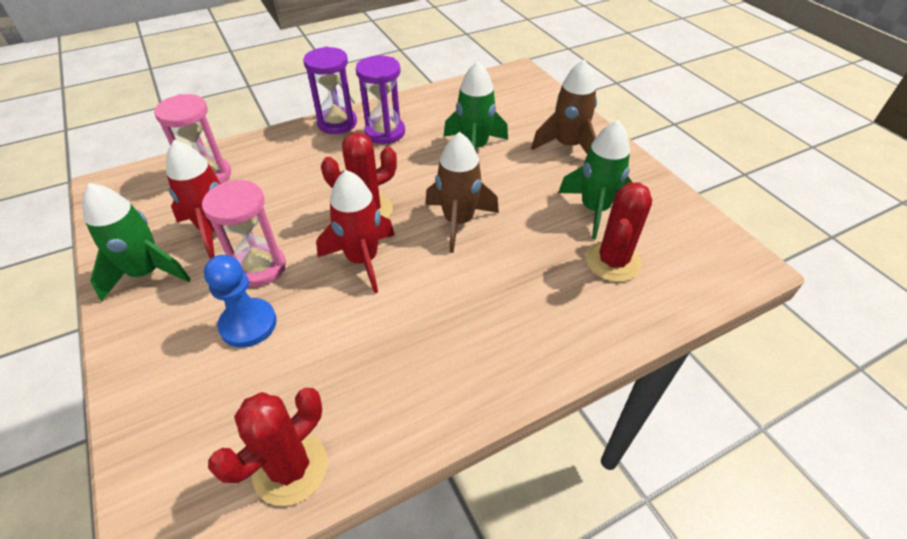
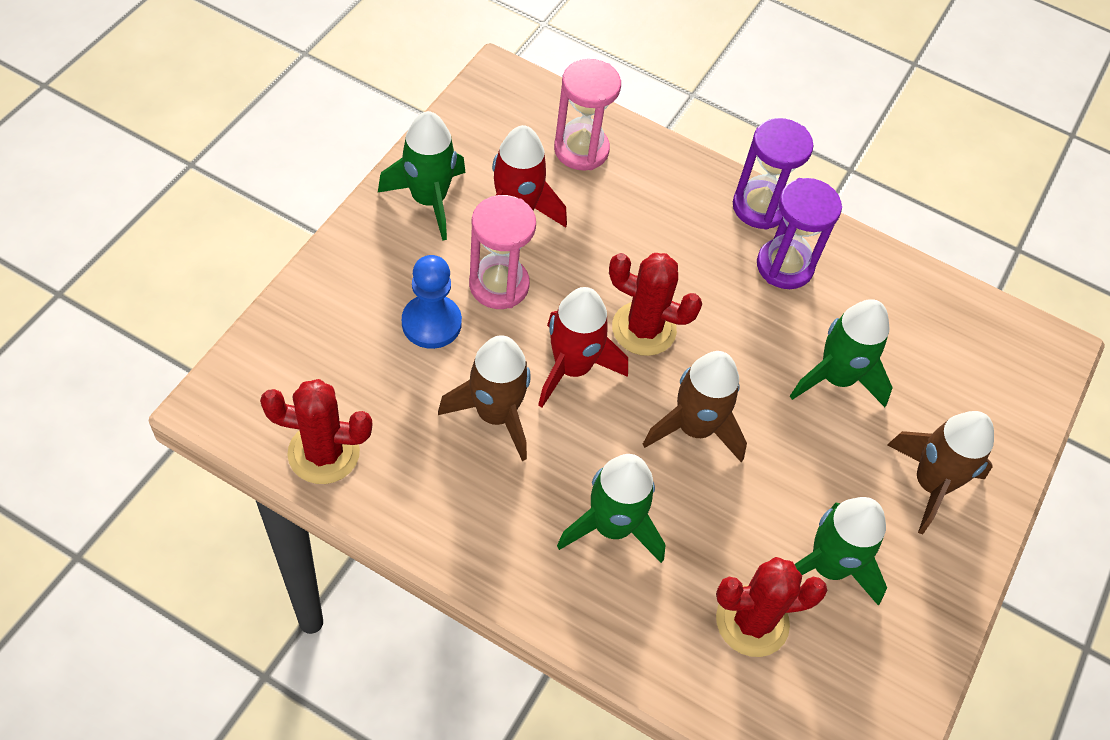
camera: 50 degrees right, 10 degrees up
none -> brown rocket [438,335,531,461]
none -> green rocket [557,454,666,563]

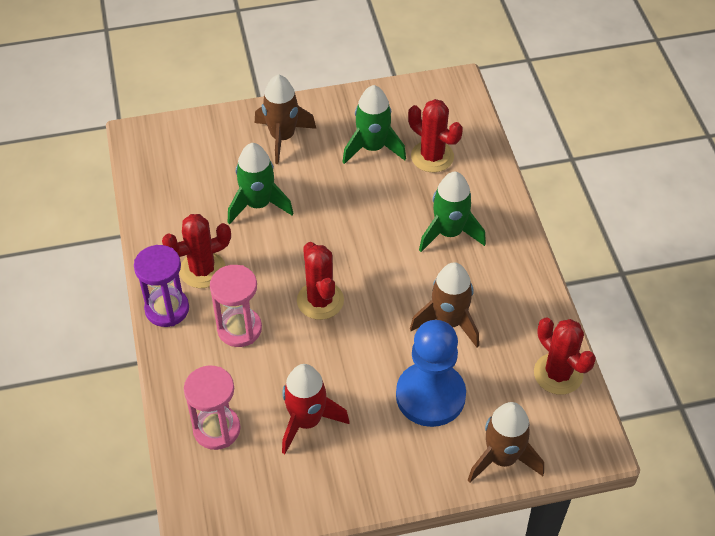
camera: 125 degrees left, 5 degrees down
green rocket [378,111,466,241] -> none
blue pawn [402,255,462,349] -> blue pawn [396,320,466,427], size x1.55
pink hourglass [469,195,536,309] -> pink hourglass moved to [210,265,262,347]
red rocket [538,287,628,408] -> none
brown rocket [643,351,747,462] -> brown rocket moved to [468,402,544,482]
purple hourglass [757,178,842,289] -> red cactus [162,214,231,288]

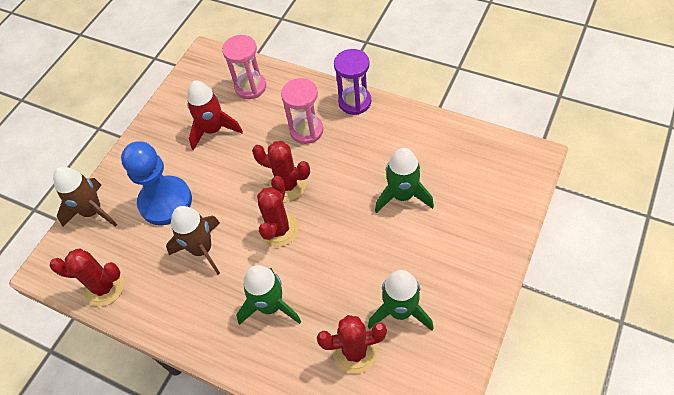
camera: 135 degrees right, 5 degrees up
red cactus [162,214,231,288] -> red cactus moved to [257,176,299,247]
brown rocket [255,74,316,164] -> none

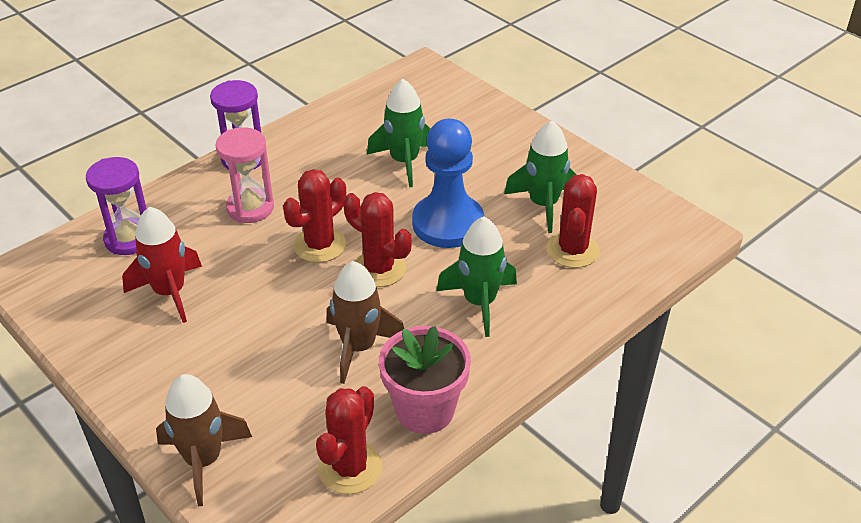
camera: 75 degrees left, 15 degrees down
blue pawn [121,141,192,225] -> blue pawn moved to [412,119,484,248]
pink hourglass [222,35,266,99] -> purple hourglass [86,157,147,255]
none -> pink flower pot [379,326,471,434]

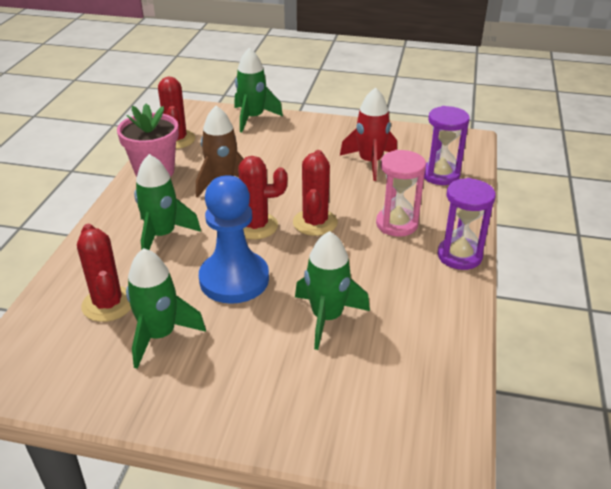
camera: 145 degrees right, 5 degrees down
brown rocket [156,374,252,506] -> green rocket [234,48,283,132]

